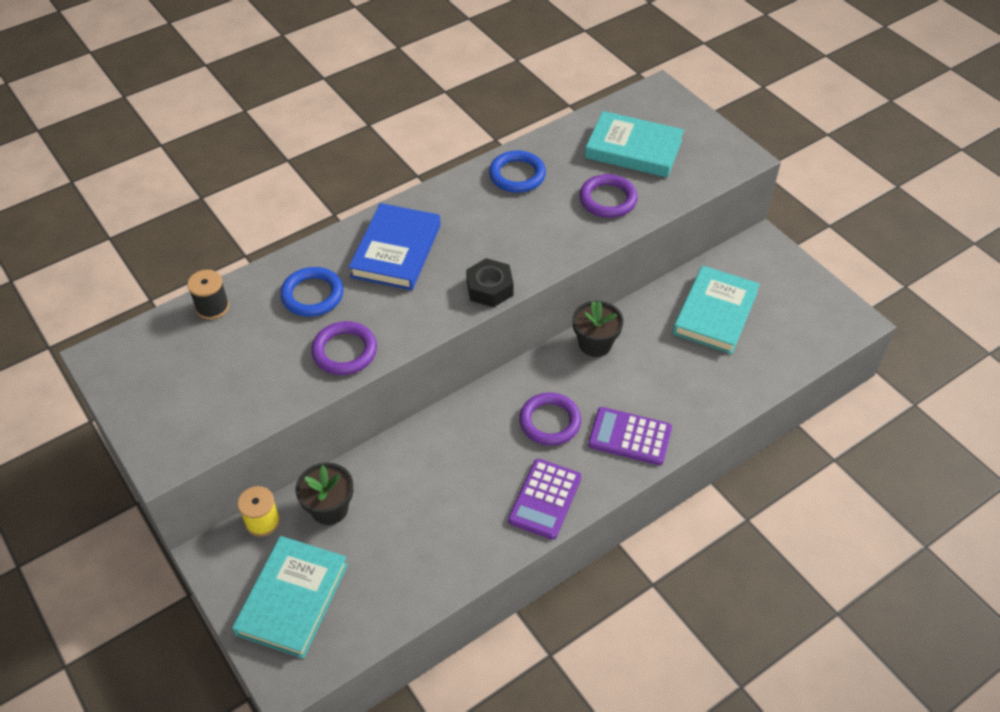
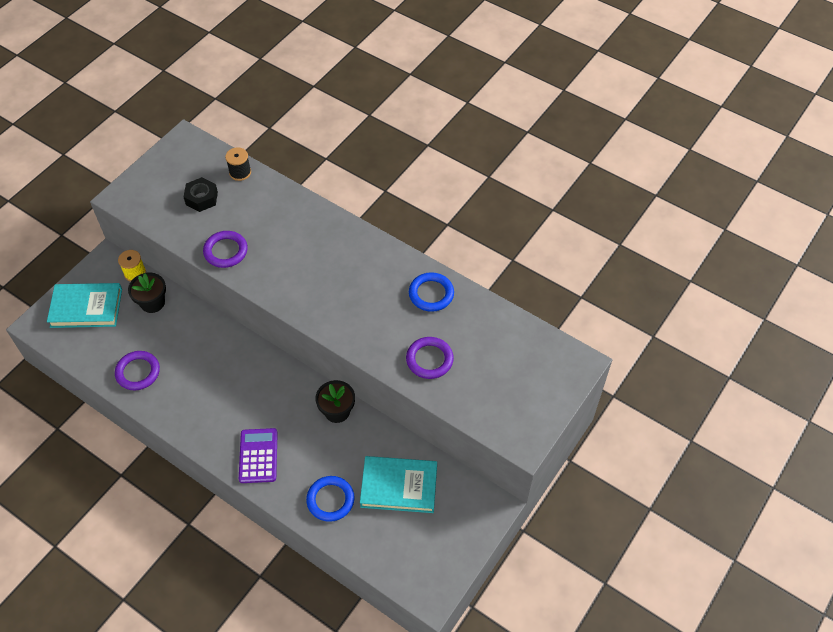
camera: 70 degrees right, 5 degrees up
blue ring [280,267,343,317] -> blue ring moved to [306,476,355,522]
blue book [349,203,441,290] -> none
black nut [466,258,514,307] -> black nut moved to [184,177,218,212]
purple calculator [508,459,581,540] -> none
purple ring [519,392,581,446] -> purple ring moved to [115,351,160,390]
turquoise book [585,111,684,178] -> none

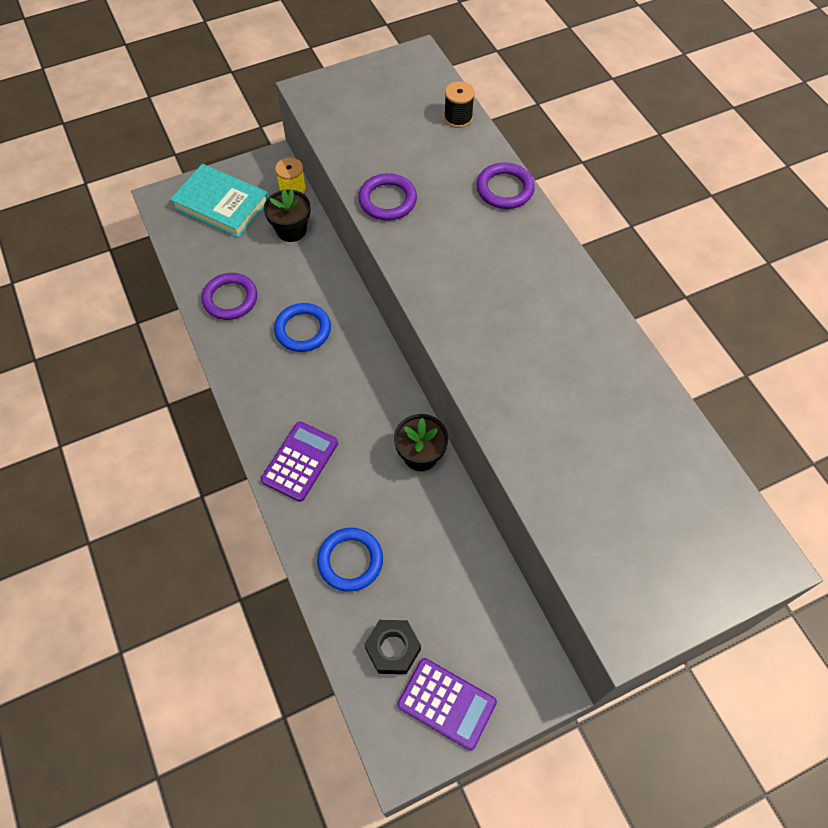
camera: 30 degrees right, 5 degrees up
black nut [184,177,218,212] -> black nut moved to [364,620,421,674]
turquoise book [360,456,437,513] -> none
purple ring [406,337,454,379] -> purple ring moved to [477,162,535,209]
blue ring [409,272,454,312] -> blue ring moved to [274,303,331,352]
none -> purple calculator [397,658,497,751]

